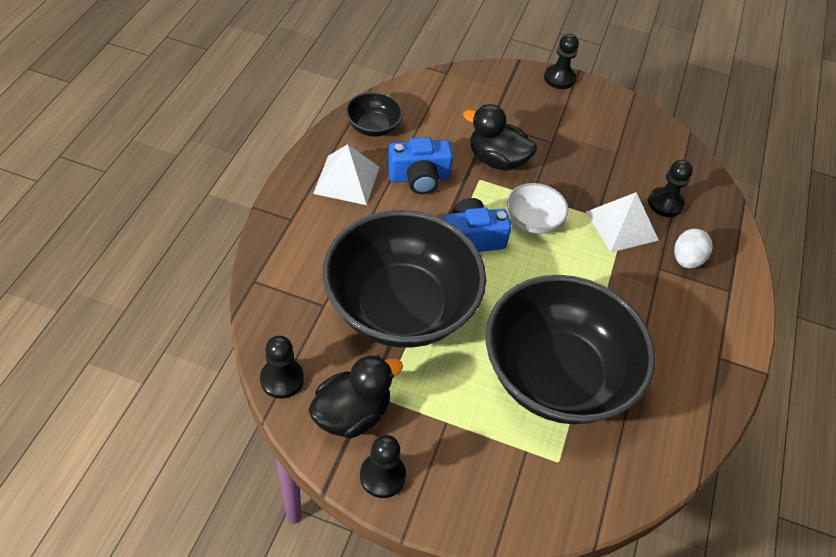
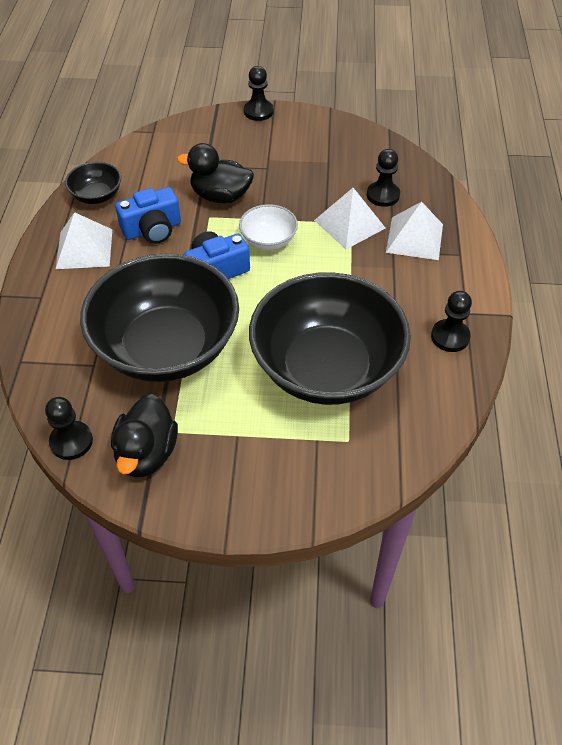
camera: 10 degrees left, 0 degrees up
black duck [309,355,403,439] -> black duck turned 150 degrees clockwise [111,394,178,478]
black pawn [360,435,406,498] -> black pawn moved to [431,291,472,352]
white egg [674,228,713,268] -> white pyramid [386,202,443,260]

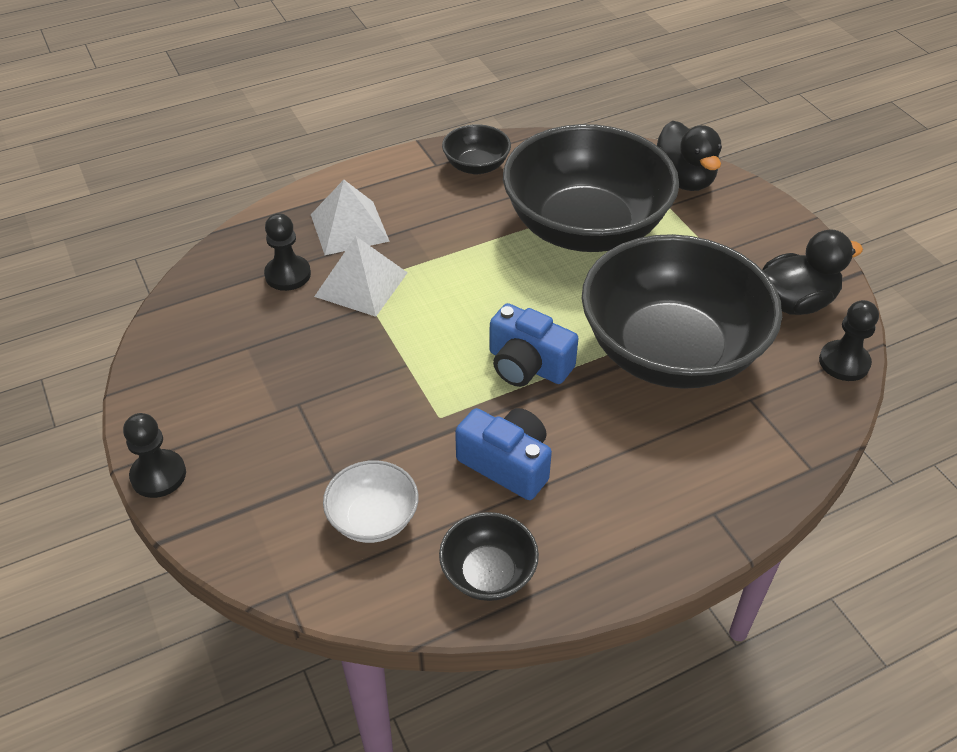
camera: 120 degrees left, 5 degrees down
white pyramid [56,212,112,269] -> none
black duck [177,143,254,203] -> black duck moved to [657,121,722,191]
white bowl [239,204,298,250] -> white bowl moved to [323,460,419,543]
black pawn [431,291,472,352] -> black bowl [442,124,511,174]

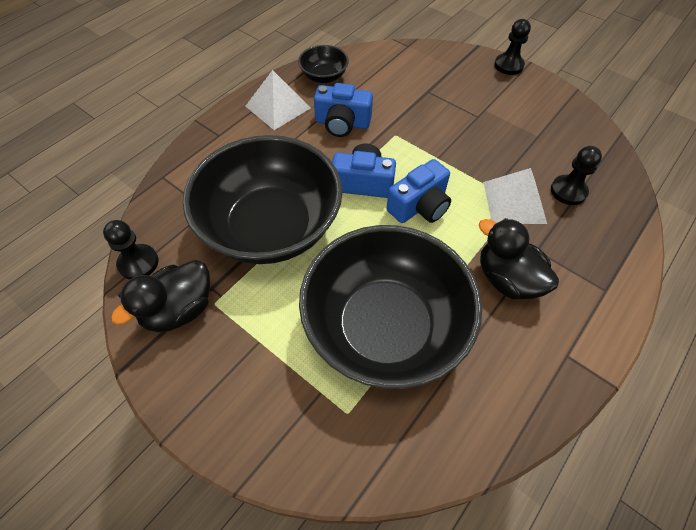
camera: 155 degrees right, 10 degrees up
white pyramid [311,180,390,255] -> white pyramid moved to [245,70,310,130]
white bowl [323,460,419,543] -> none
black bowl [442,124,511,174] -> none
black duck [657,121,722,191] -> black duck moved to [479,218,559,300]
none -> blue camera [387,159,451,223]

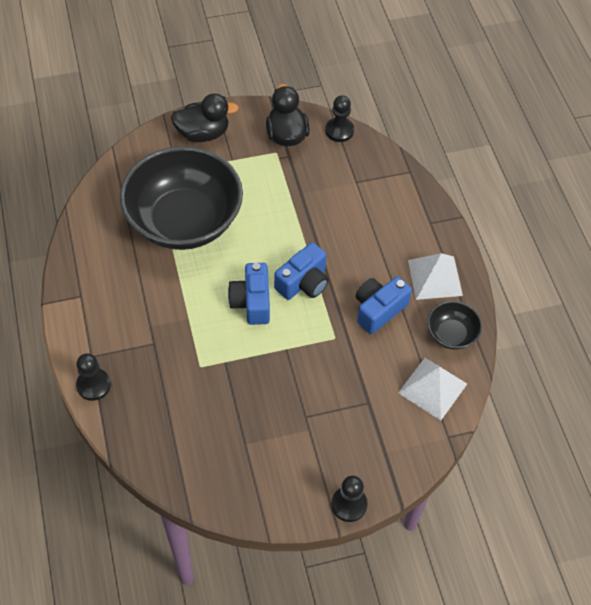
camera: 125 degrees right, 0 degrees up
black bowl [183,135,343,264] -> none
black duck [479,218,559,300] -> black duck moved to [171,94,239,142]
white pyramid [483,168,547,224] -> white pyramid moved to [398,358,467,420]
black pawn [551,146,602,205] -> black pawn moved to [76,353,111,401]

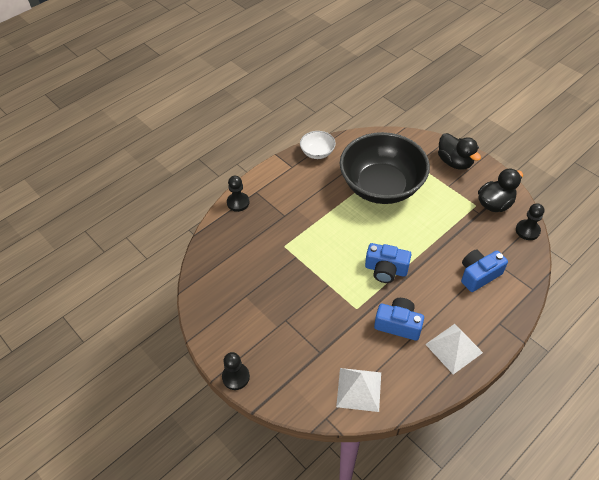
camera: 65 degrees right, 5 degrees down
blue camera [228,263,270,325] -> blue camera moved to [461,250,508,292]
black bowl [427,301,482,350] -> none
none -> white bowl [300,131,336,159]

